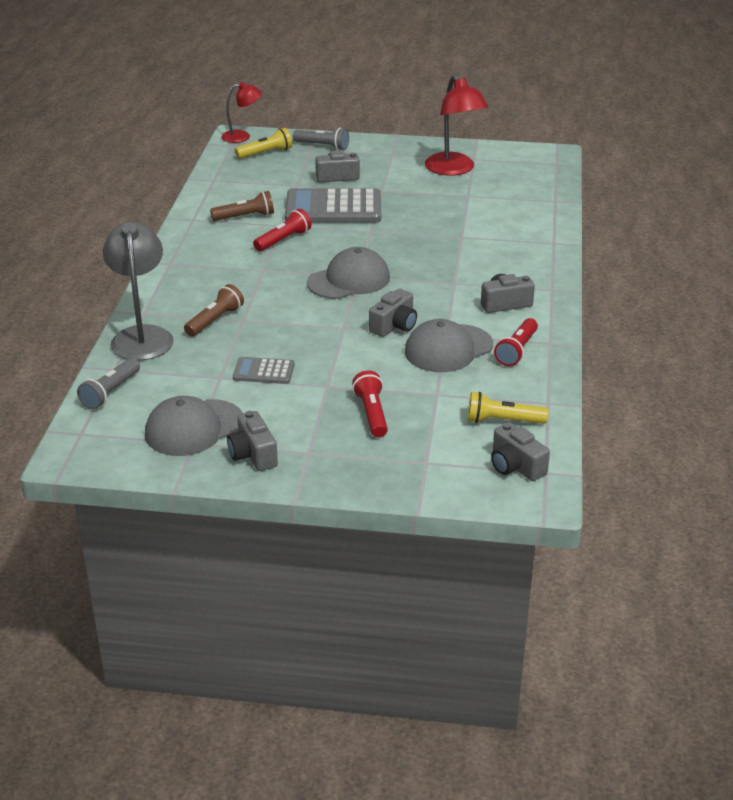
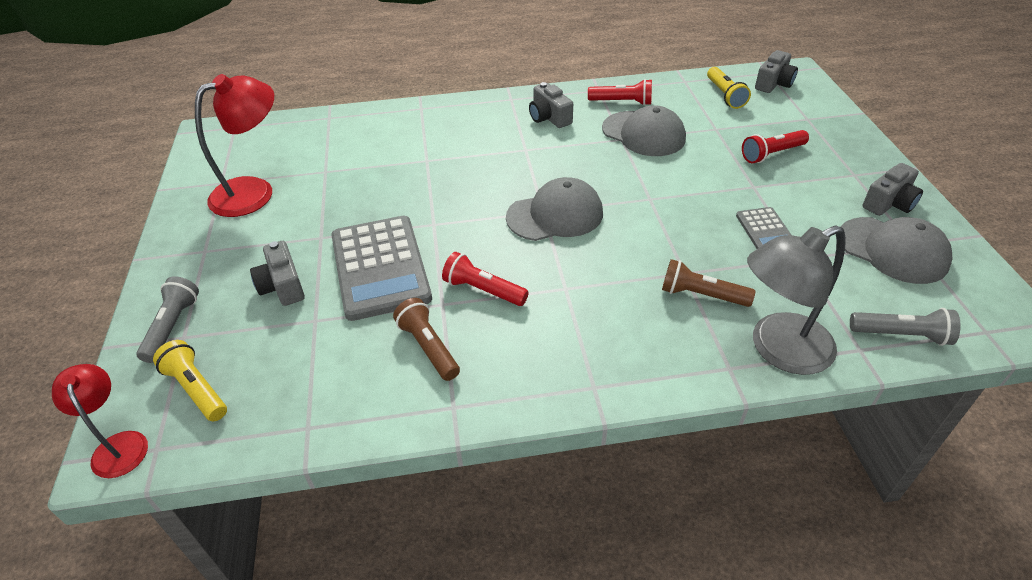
camera: 105 degrees left, 10 degrees up
grey cap [307,247,390,299] -> grey cap turned 120 degrees clockwise [506,177,603,241]
grey camera [369,289,417,337] -> none

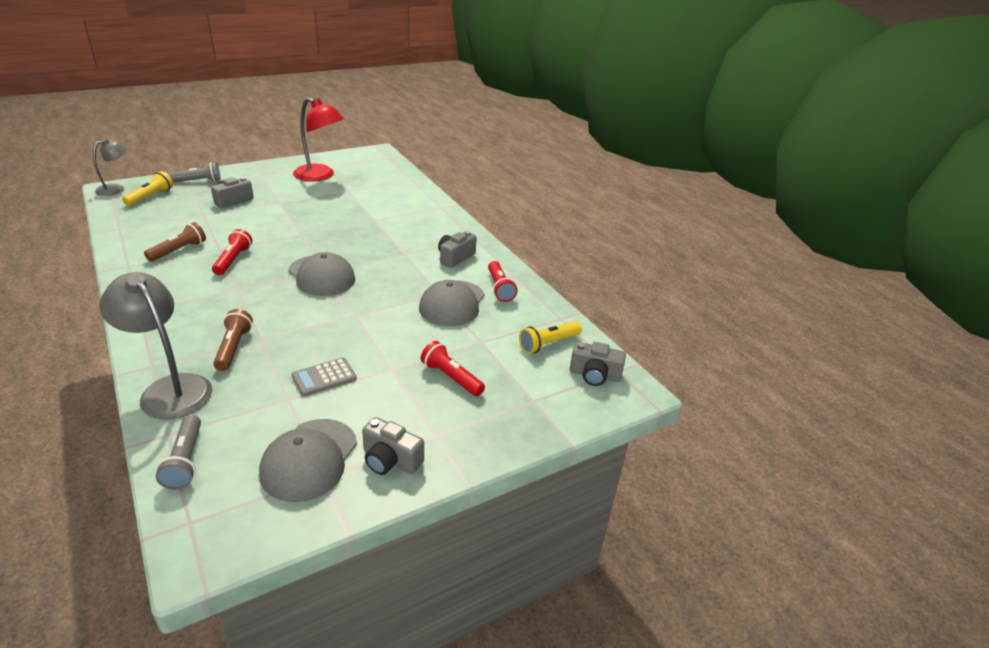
camera: 65 degrees right, 10 degrees down
red lamp [52,364,148,478] -> grey lamp [93,138,126,196]
grey calculator [331,216,432,321] -> none

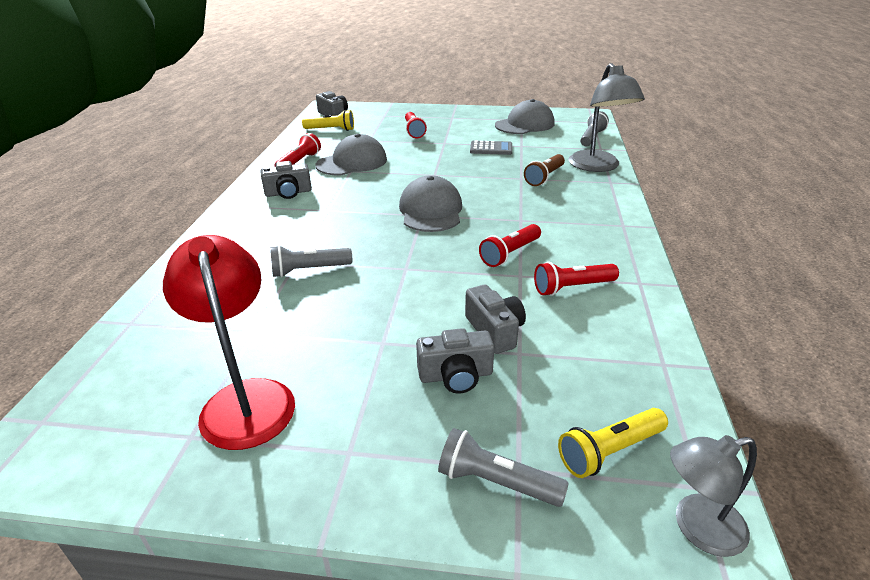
camera: 140 degrees left, 0 degrees up
brown flashlight [144,222,206,262] -> red flashlight [534,262,619,296]
grey camera [362,417,424,475] -> grey camera moved to [465,285,526,354]
none -> grey flashlight [270,245,352,277]

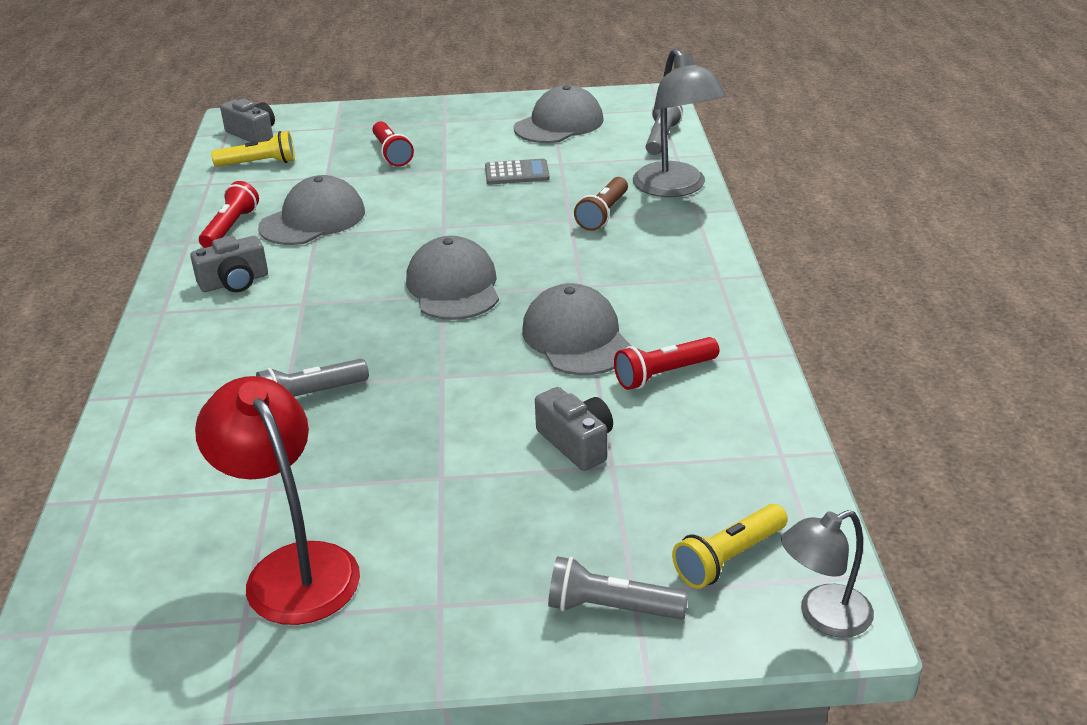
camera: 10 degrees left, 0 degrees up
grey camera [416,328,494,394] -> none
red flashlight [479,224,541,267] -> grey cap [522,283,631,375]

